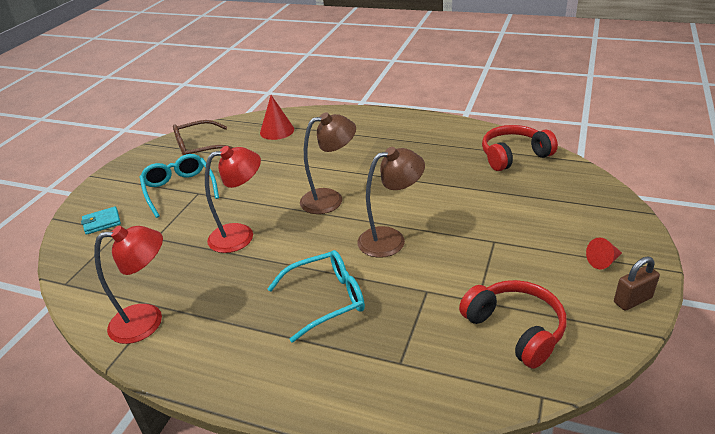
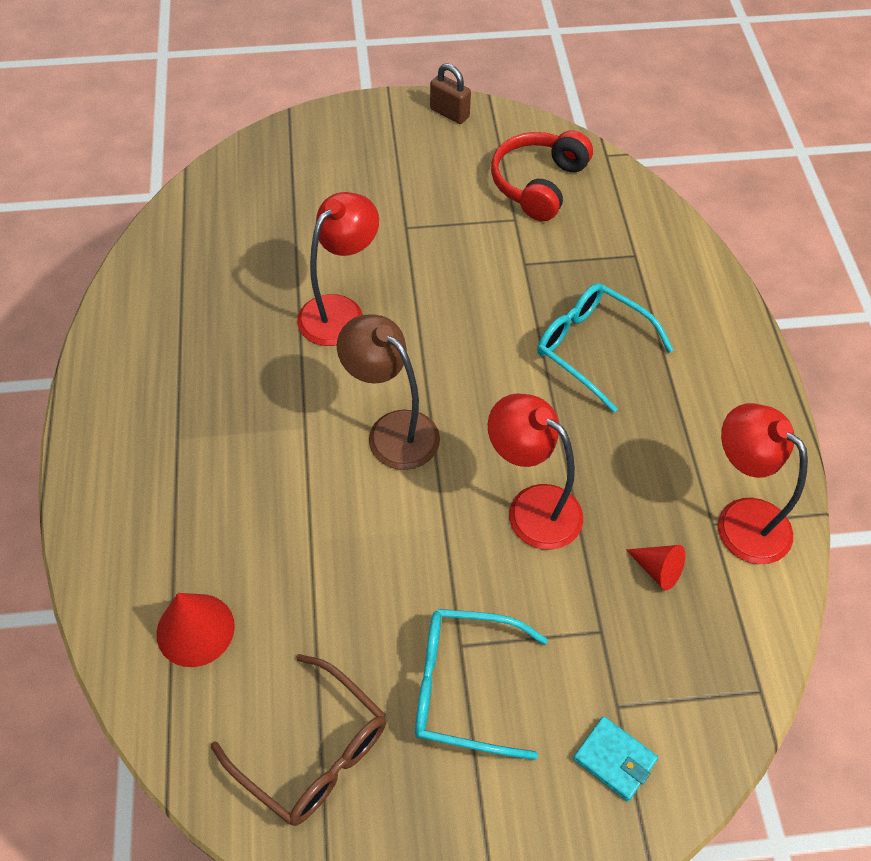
camera: 120 degrees left, 20 degrees up
turquoise glasses [140,154,219,218] -> turquoise glasses turned 60 degrees clockwise [415,609,548,760]
brown lamp [357,147,425,258] -> none
red headphones [482,125,558,171] -> none
red cone [586,237,622,269] -> red cone moved to [626,545,685,590]
none -> red lamp [297,192,379,346]

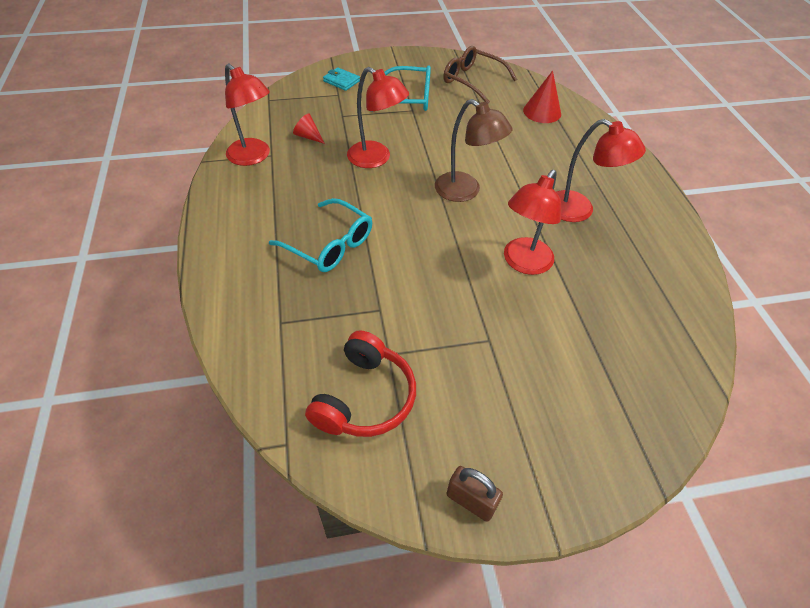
camera: 175 degrees right, 5 degrees down
none -> red lamp [556,119,646,222]

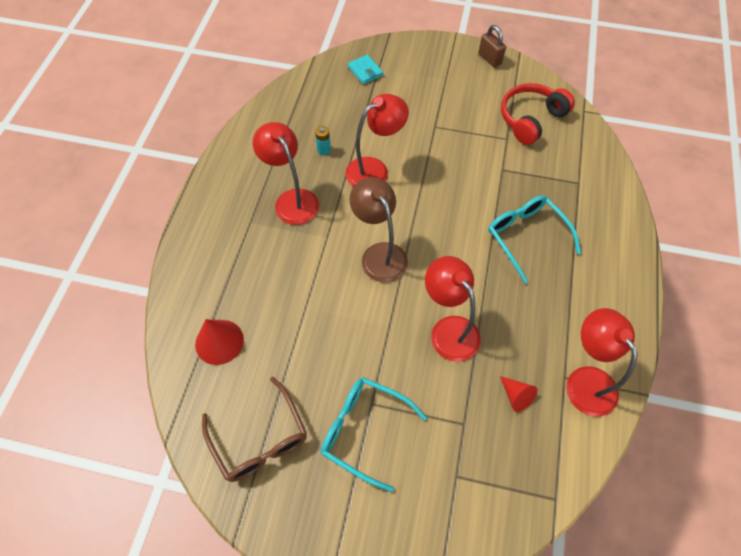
camera: 155 degrees left, 10 degrees up
turquoise wallet [323,67,360,91] -> turquoise wallet moved to [348,54,383,85]
none -> turquoise battery [315,126,331,155]

